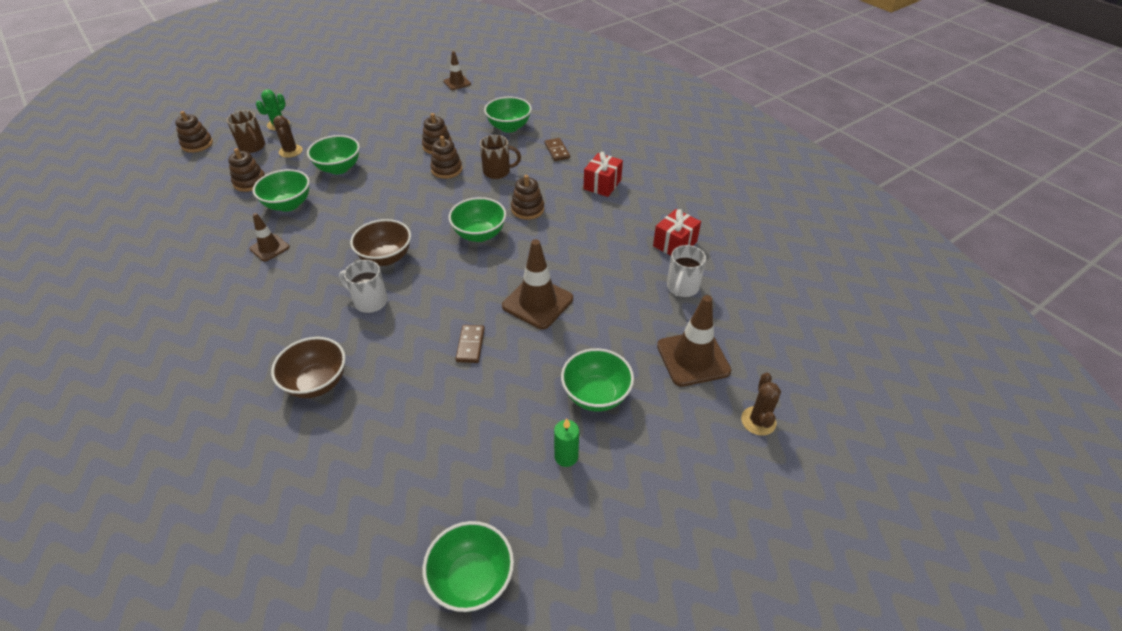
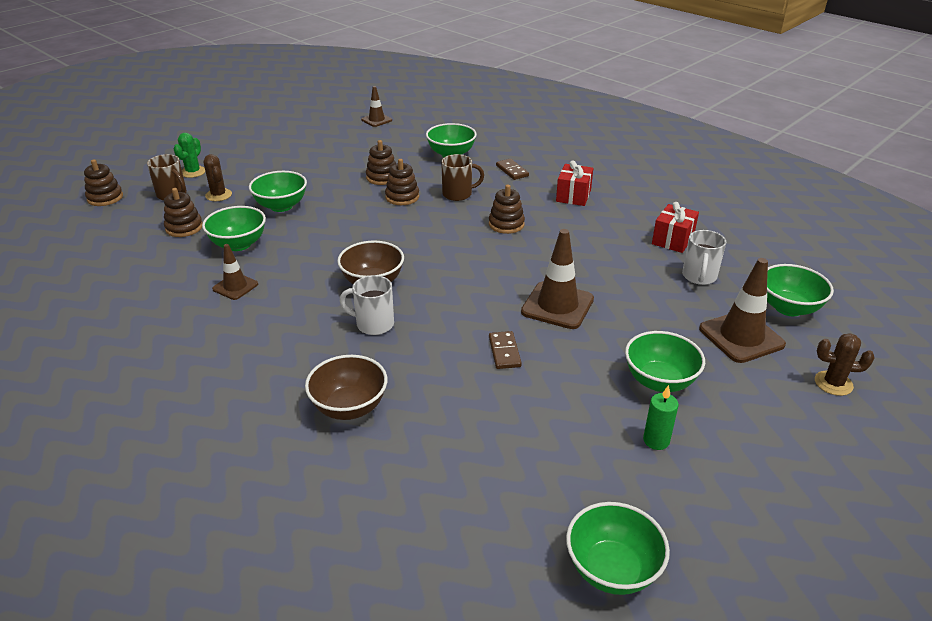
camera: 10 degrees left, 10 degrees down
green bowl [449,197,506,242] -> green bowl moved to [767,264,834,316]
brown cactus [741,373,781,436] -> brown cactus turned 75 degrees counterclockwise [815,333,875,396]

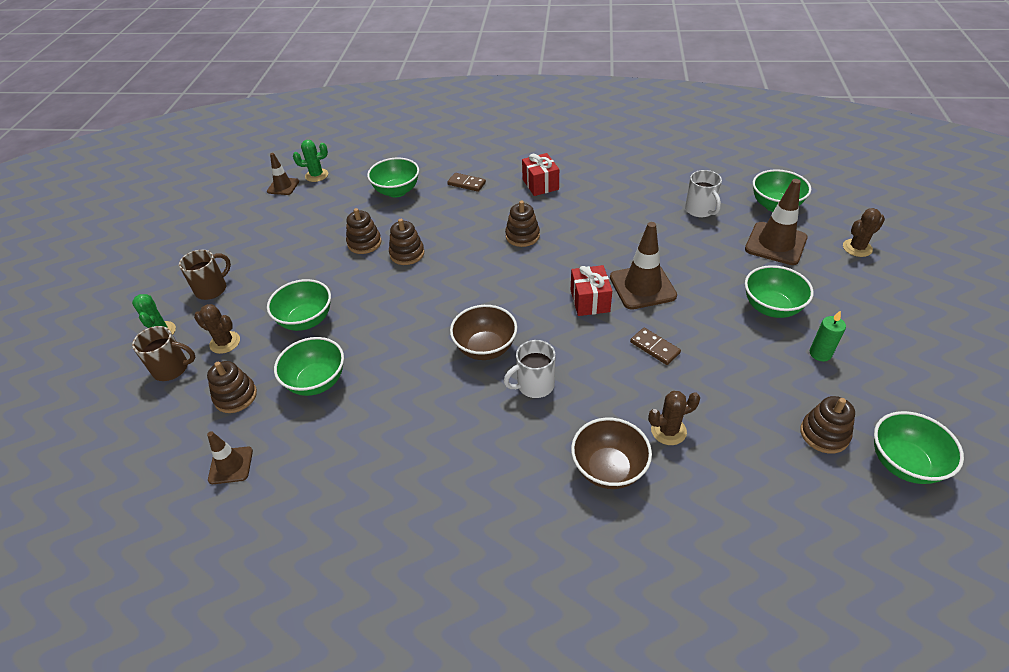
camera: 35 degrees left, 10 degrees up
brown stacking toy [84,159,123,206] -> brown stacking toy moved to [800,396,855,454]
brown traffic cone [212,244,258,300] -> brown traffic cone moved to [207,431,253,484]
brown mug [441,154,484,201] -> brown mug moved to [179,250,231,300]
red gift [652,202,699,253] -> red gift moved to [571,265,612,316]
none -> green cactus [293,140,328,182]
none -> brown cactus [648,391,700,445]

